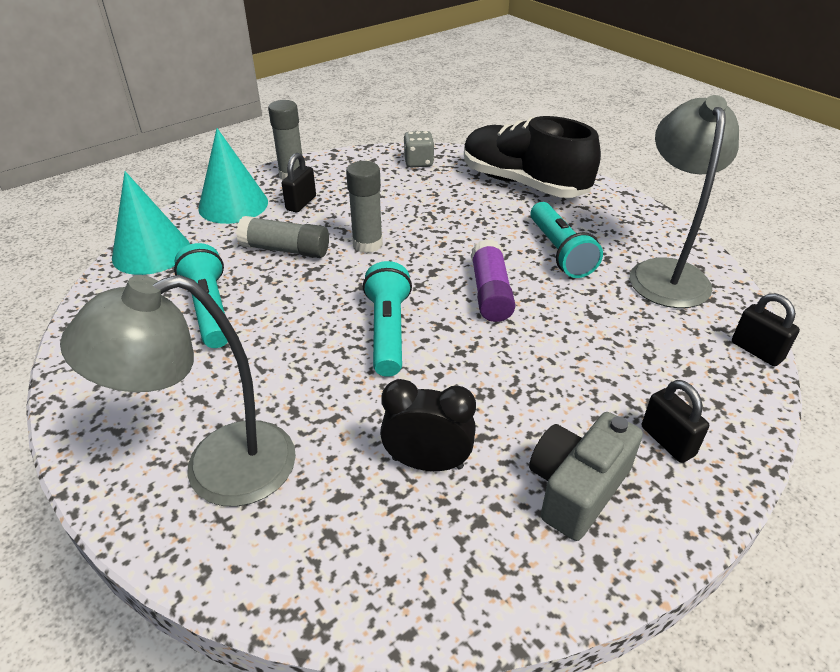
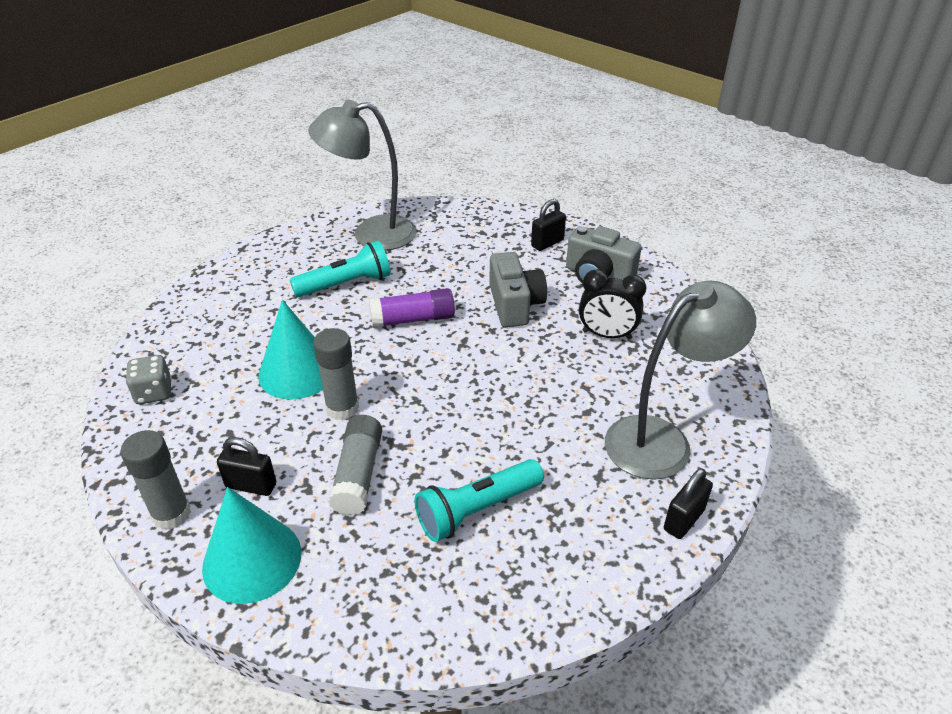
camera: 100 degrees left, 0 degrees up
grey lamp [60,275,296,507] -> grey lamp turned 90 degrees counterclockwise [605,281,756,480]
turquoise cone [112,171,190,275] -> turquoise cone moved to [258,300,323,400]
turquoise flashlight [363,261,412,377] -> none
black clock [380,379,476,471] -> black clock turned 75 degrees counterclockwise [579,270,646,340]
black shoe [464,116,601,198] -> none
black padlock [732,293,800,366] -> black padlock moved to [664,468,713,539]
none -> grey camera [489,252,547,327]

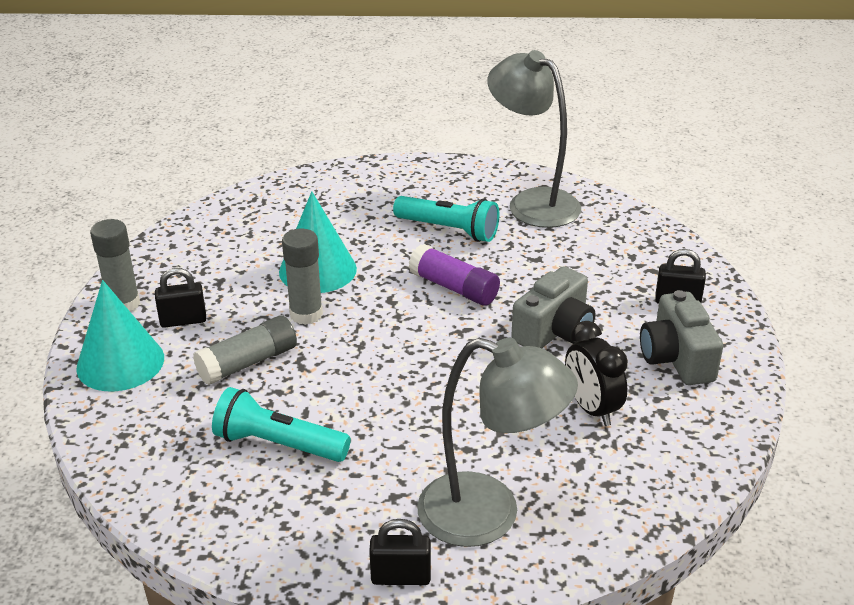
camera: 50 degrees right, 5 degrees down
grey dice [125,355,172,404] -> none
black padlock [217,437,276,496] -> black padlock turned 75 degrees counterclockwise [155,268,206,328]

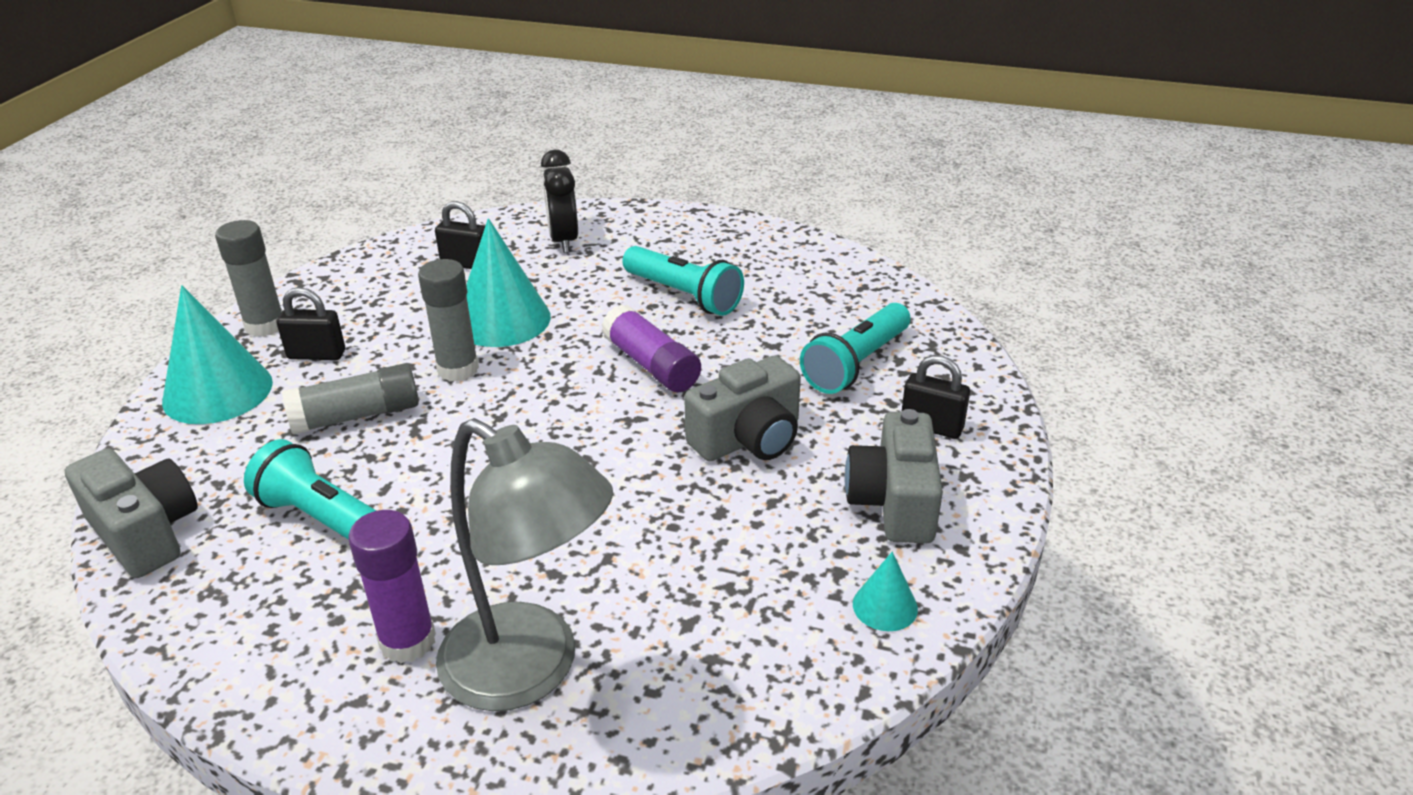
camera: 15 degrees right, 0 degrees up
black padlock [369,519,431,585] -> black padlock moved to [435,201,485,269]
grey lamp [487,50,581,228] -> none
black clock [565,321,628,426] -> black clock moved to [541,150,578,253]
none -> grey camera [65,448,198,578]
none -> purple glue stick [348,510,436,663]
none -> turquoise flashlight [800,303,910,394]
none -> turquoise cone [853,552,918,631]

